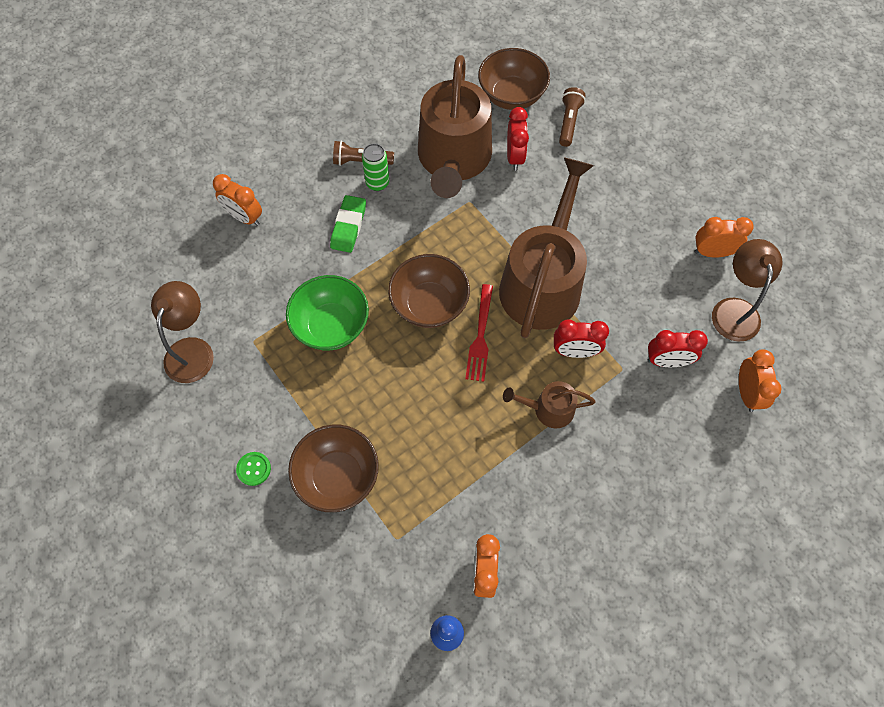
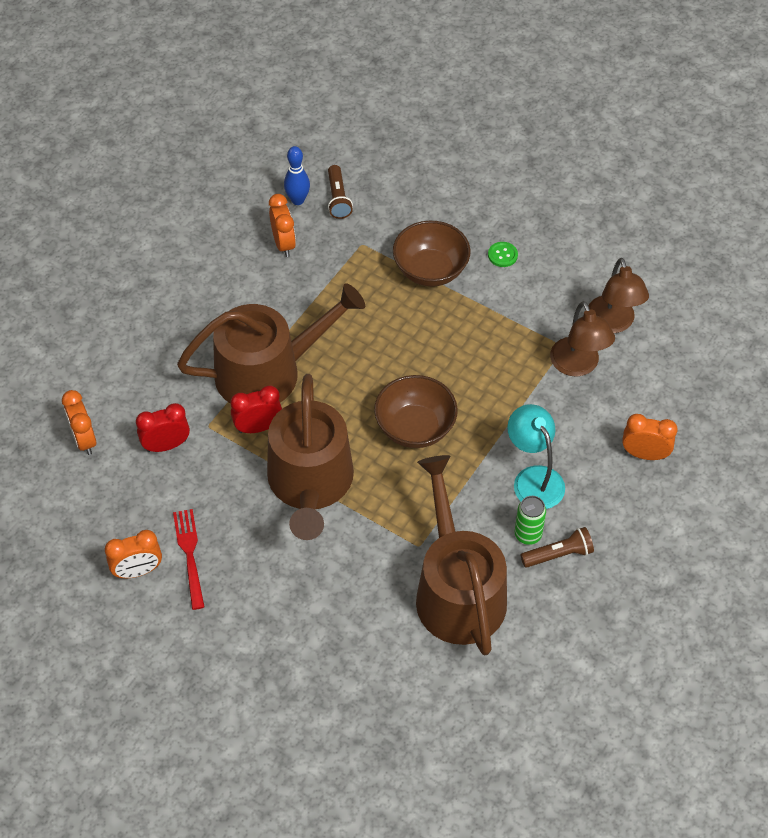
camera: 160 degrees right, 10 degrees down
green bowl [286,275,369,351] -> none
green eraser [330,195,366,253] -> turquoise lamp [507,404,565,509]
red fork [465,284,493,382] -> red fork moved to [173,509,205,610]
brown bowl [478,48,550,110] -> none
brown watering can [503,381,596,428] -> brown watering can [177,283,365,404], size x2.18
red clock [507,107,529,171] -> none
brown flashlight [559,87,585,147] -> brown flashlight moved to [328,165,353,219]
brown lamp [712,239,783,342] -> brown lamp moved to [550,301,615,377]

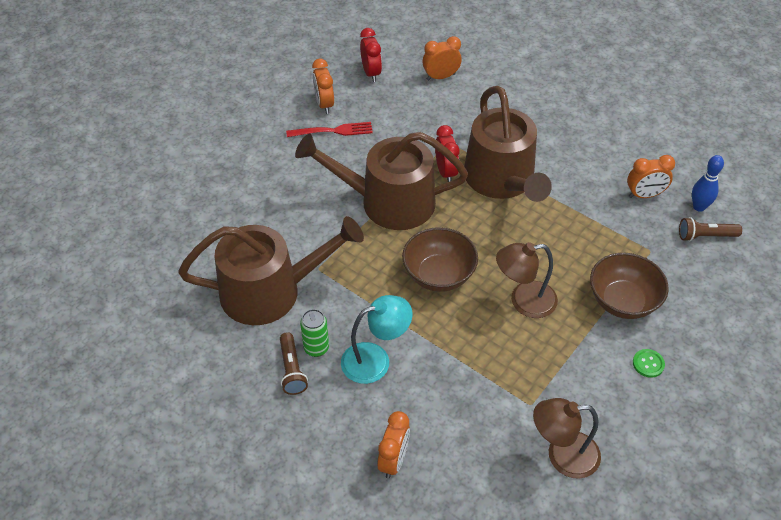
camera: 95 degrees right, 5 degrees down
red clock [136,403,190,452] -> red clock moved to [360,28,382,82]
brown lamp [550,301,615,377] -> brown lamp moved to [496,242,558,318]

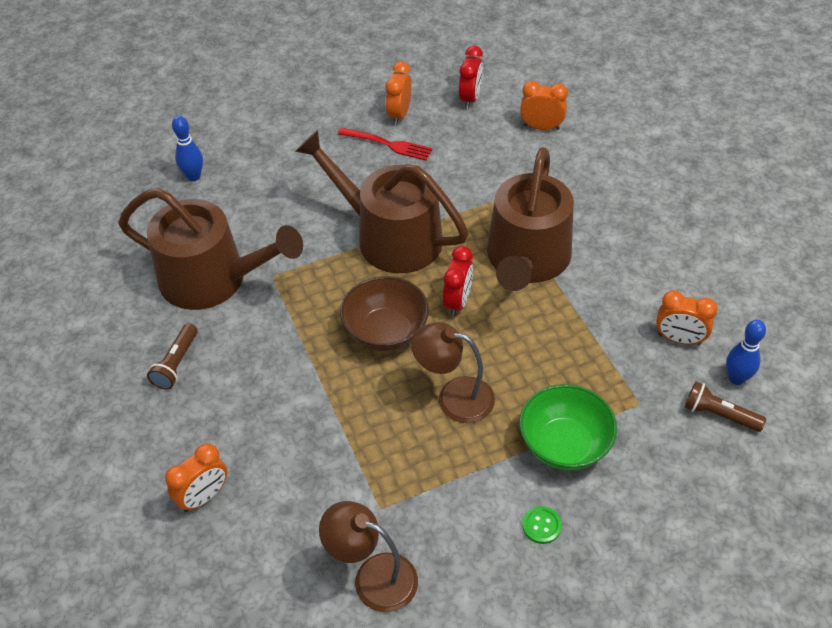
camera: 30 degrees right, 0 degrees up
green can [300,309,329,357] -> none
turquoise lamp [341,295,413,384] -> none
red clock [435,125,460,182] -> red clock moved to [443,246,473,317]
brown bowl [590,253,669,319] -> green bowl [519,384,617,470]
none -> blue bowling pin [172,116,203,181]

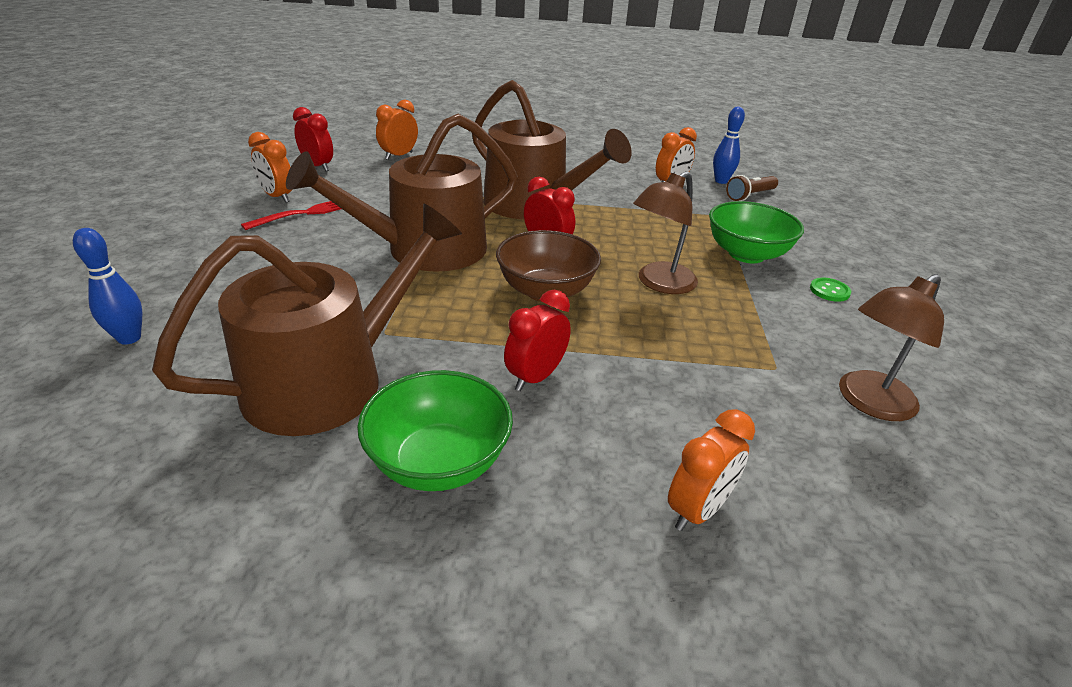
camera: 65 degrees left, 15 degrees down
brown flashlight [147,323,197,390] -> green bowl [357,370,513,491]
orange clock [165,443,227,512] -> orange clock turned 60 degrees clockwise [668,409,755,531]
none -> red clock [504,290,571,391]

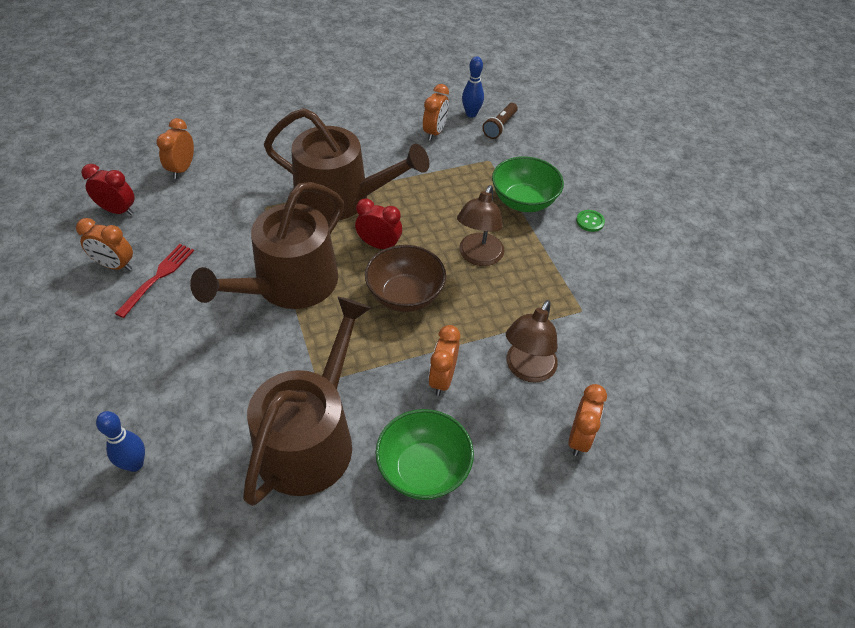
camera: 25 degrees left, 15 degrees up
red clock [504,290,571,391] -> orange clock [428,325,460,396]
brown lamp [839,274,944,421] -> brown lamp moved to [506,300,558,383]

